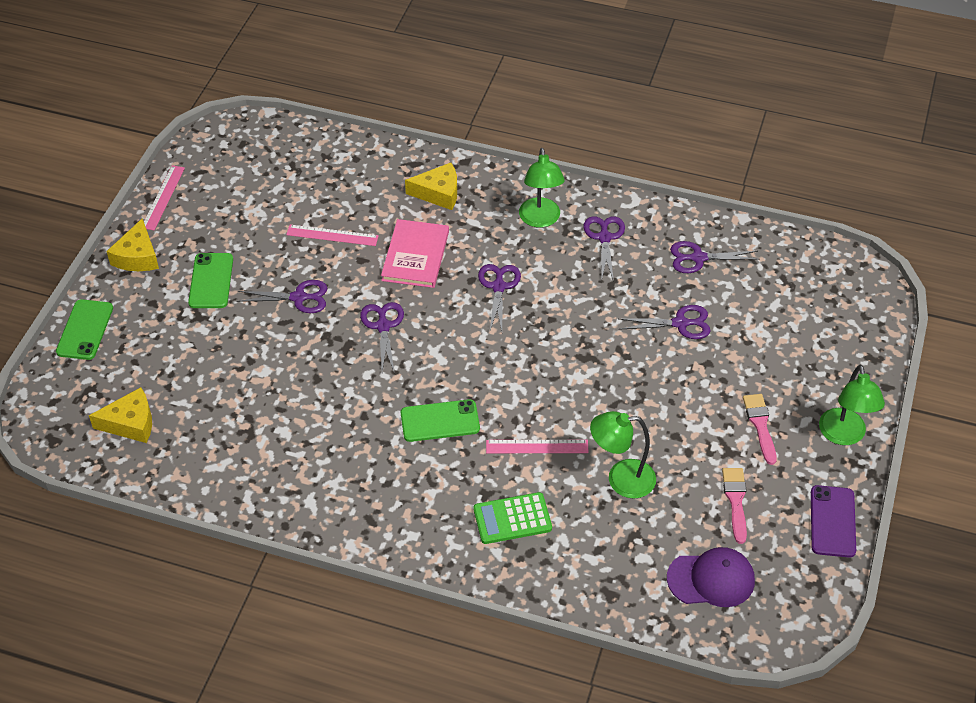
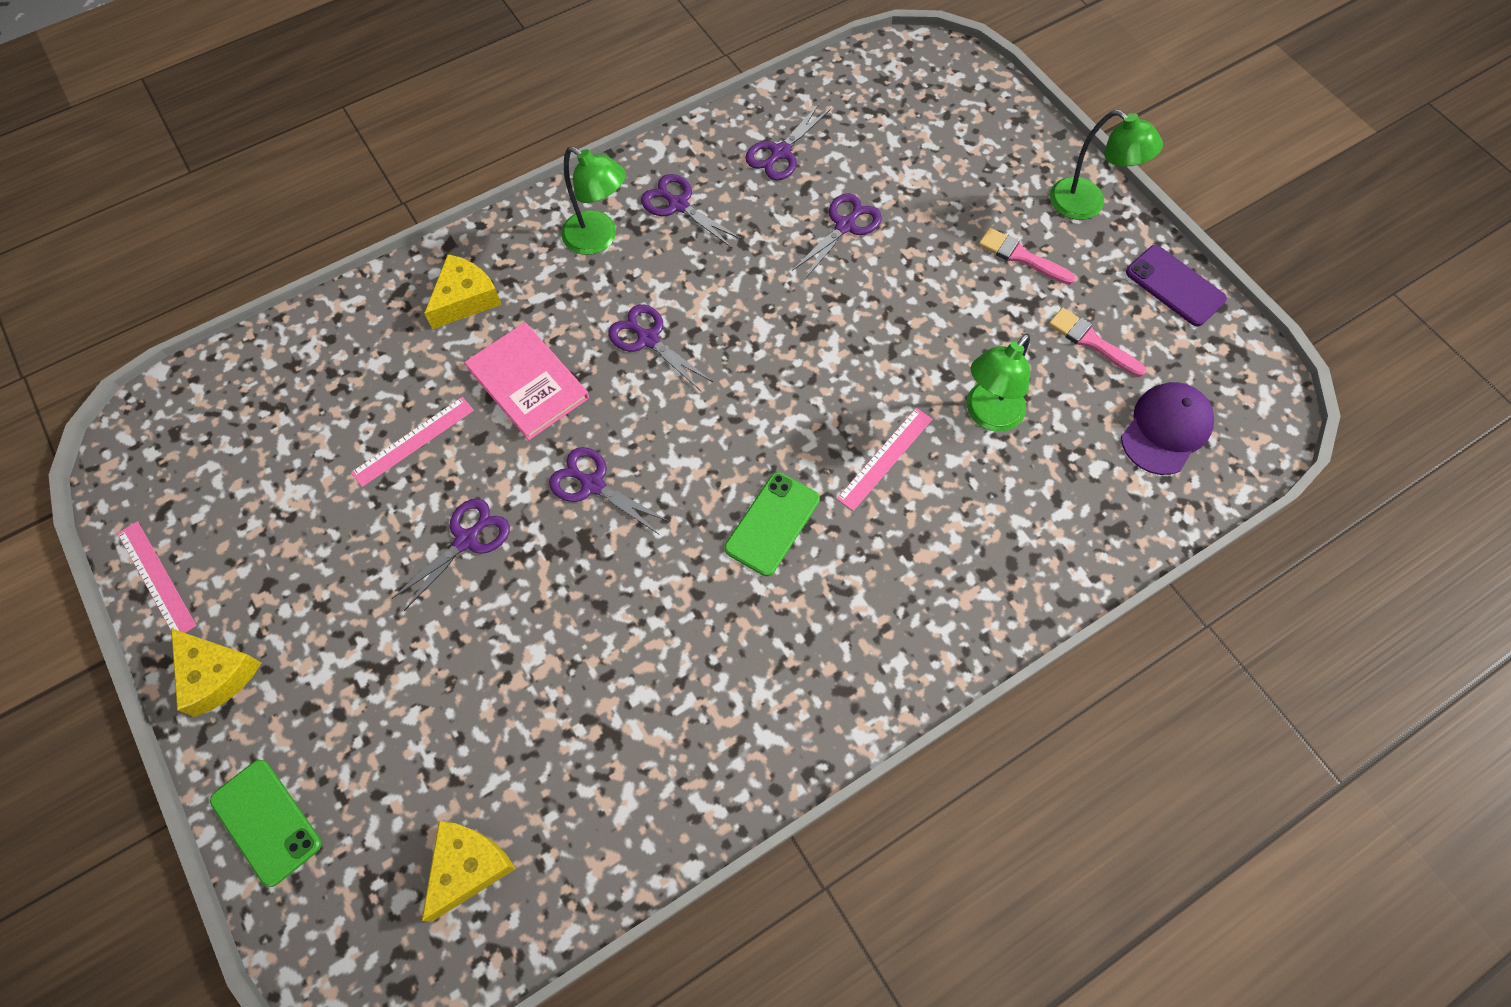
camera: 50 degrees left, 15 degrees up
green phone [188,253,233,308] -> none
green calculator [473,492,552,544] -> none

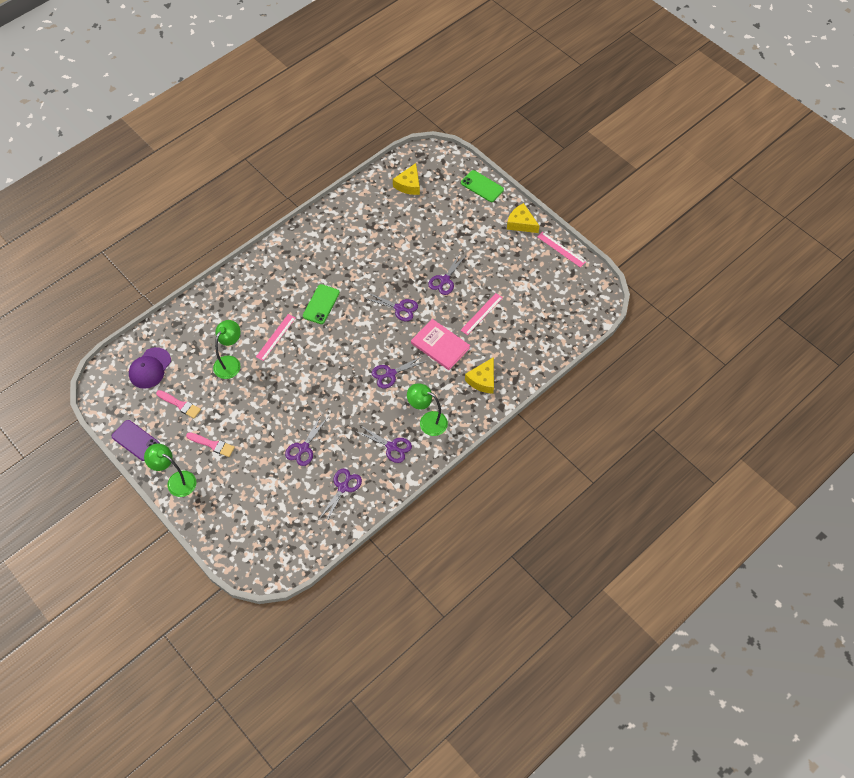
camera: 170 degrees right, 5 degrees down
purple scissors [608,304,713,391] -> purple scissors turned 120 degrees clockwise [372,355,426,389]

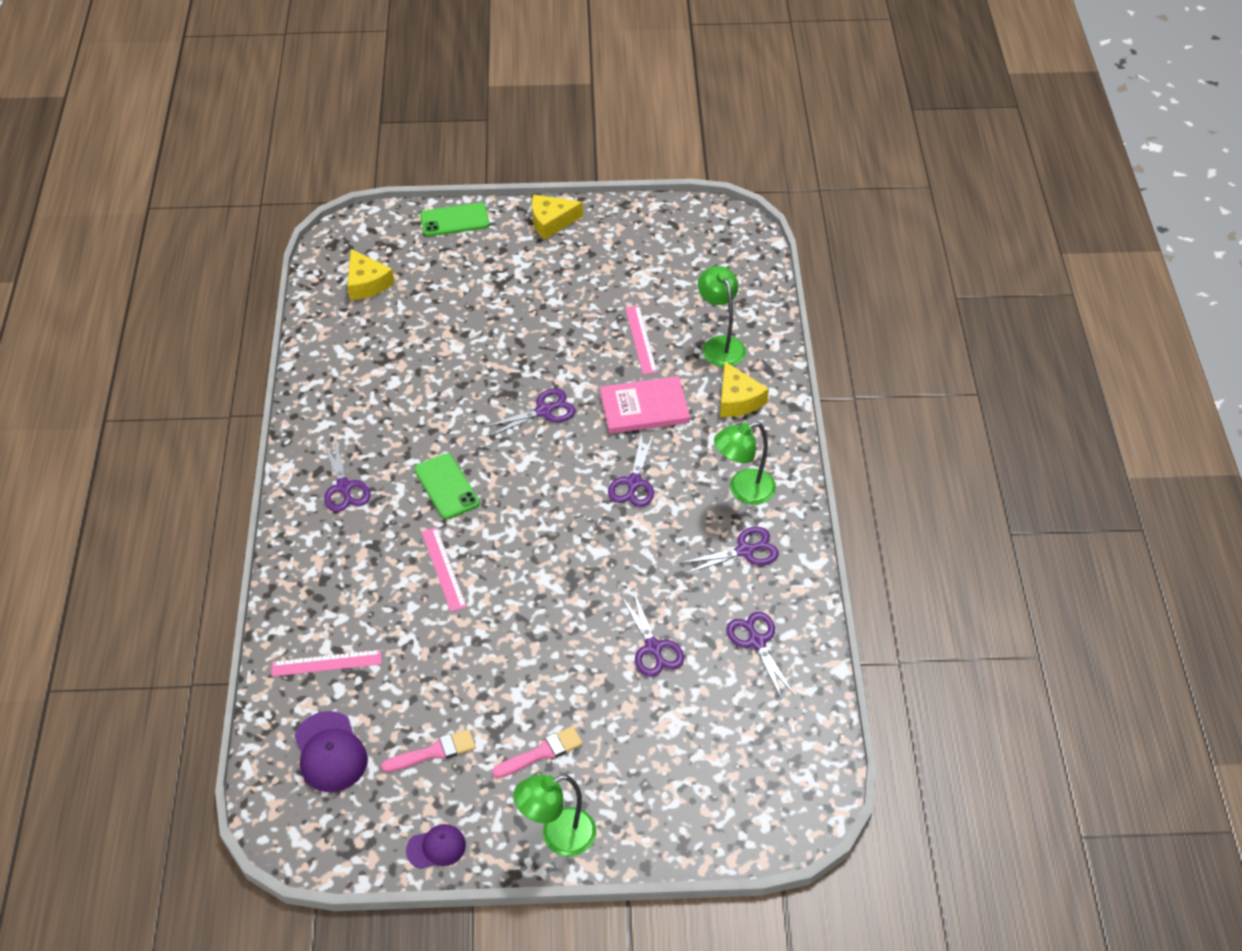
camera: 50 degrees left, 10 degrees down
purple phone [112,420,160,461] -> purple cap [406,824,466,869]
green lamp [213,320,241,379] -> green lamp moved to [698,266,746,367]
purple scissors [428,253,465,295] -> purple scissors moved to [323,439,371,512]
pink ruler [537,232,586,267] -> pink ruler moved to [272,650,382,677]

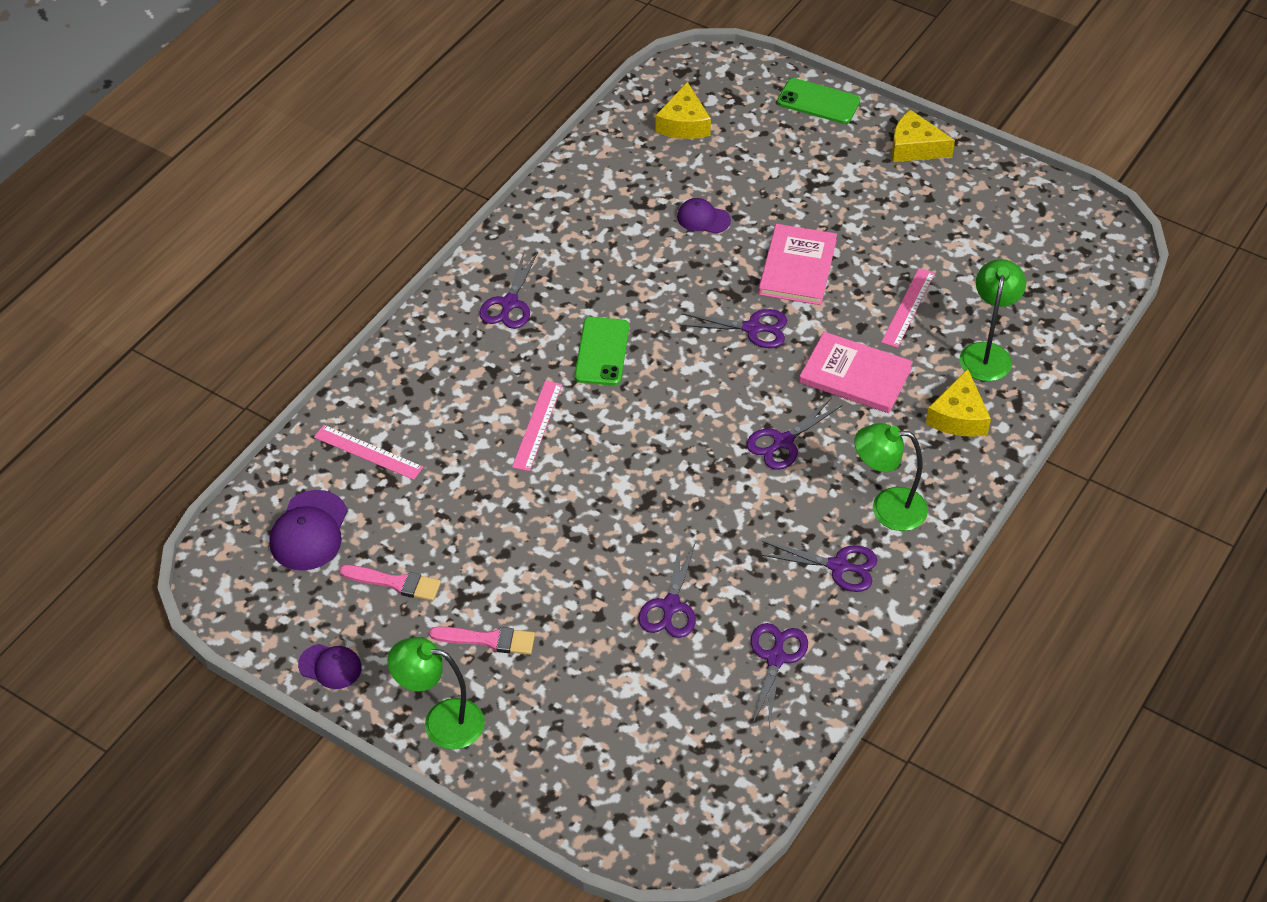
camera: 35 degrees right, 0 degrees up
none -> purple cap [677,198,731,234]
none -> pink book [758,224,837,305]

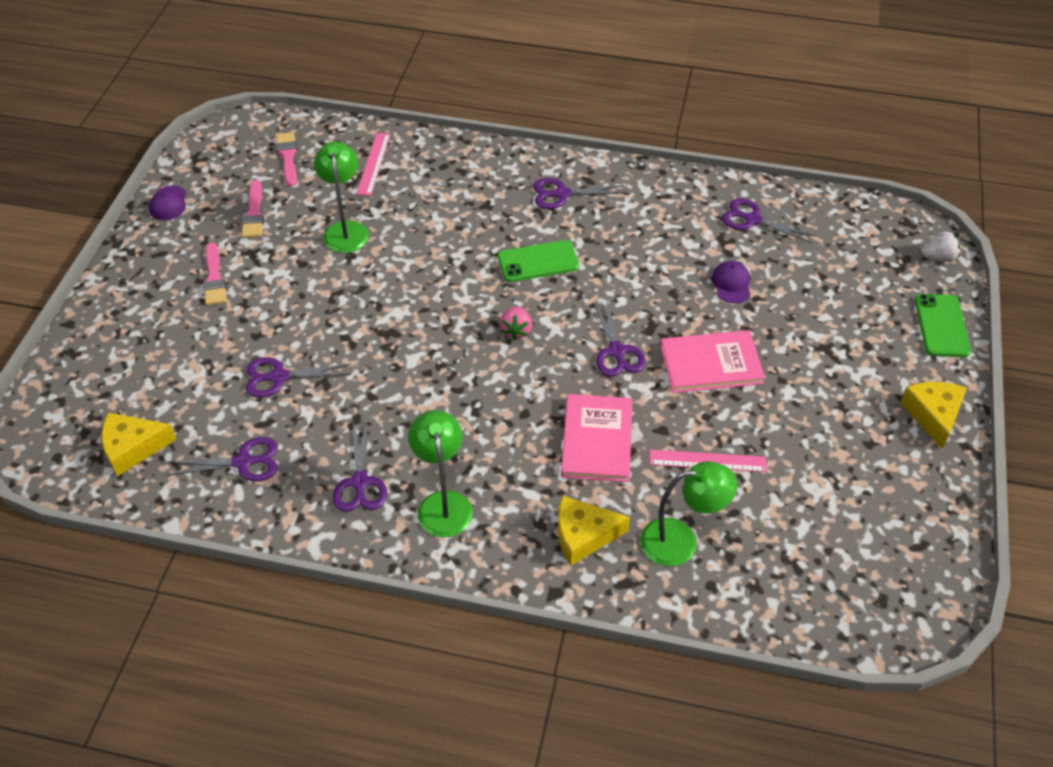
camera: 70 degrees right, 0 degrees up
purple cap [270,490,348,571] -> pink brush [276,132,297,186]
green lamp [388,637,485,750] -> green lamp moved to [314,142,369,253]
pink ruler [512,381,562,471] -> none
yellow cheese [655,82,711,139] -> yellow cheese moved to [102,412,177,476]
purple scissors [746,398,843,470] -> purple scissors moved to [722,198,816,243]
none -> pink strawberry [499,306,532,340]
none -> white strawberry [922,231,960,262]

